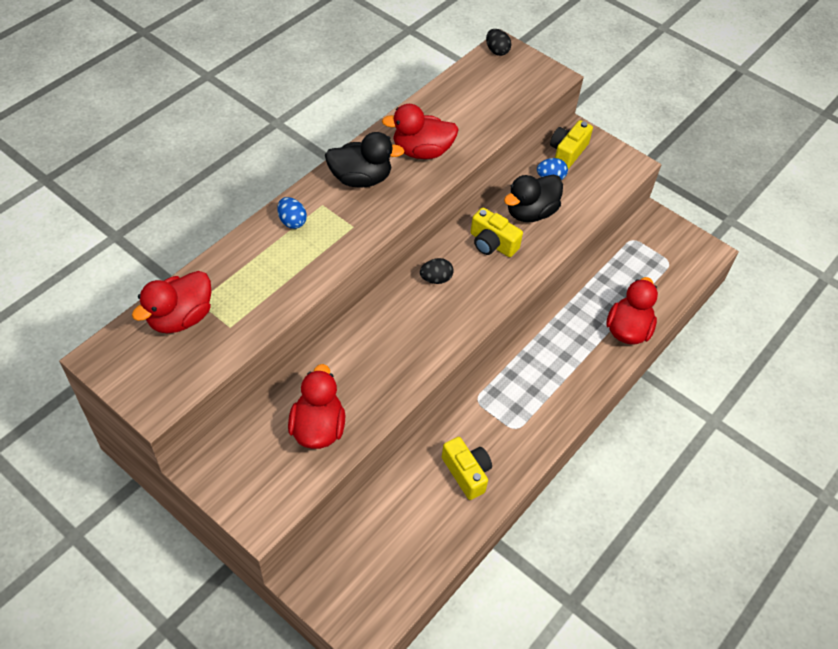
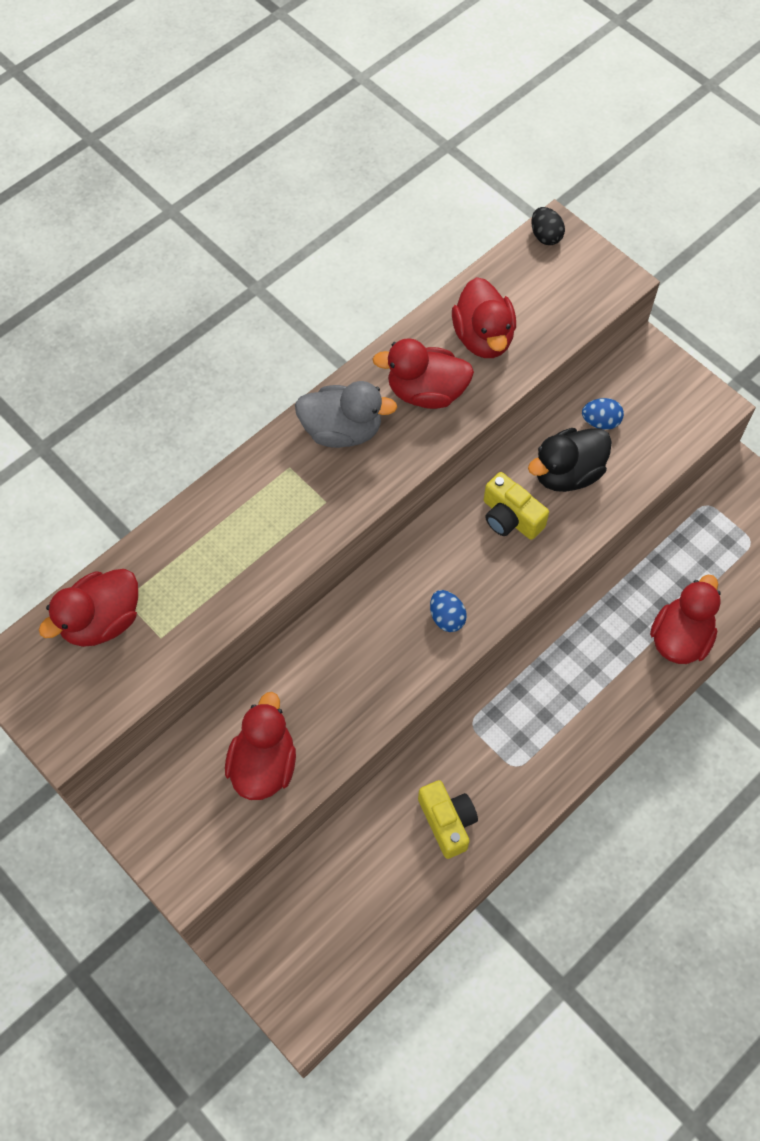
camera: 10 degrees right, 10 degrees up
blue egg [277,197,307,229] -> blue egg moved to [430,590,467,632]
black duck [325,132,404,188] -> grey duck [295,381,397,448]
black egg [420,258,454,284] -> none
yellow camera [550,120,593,169] -> none
none -> red duck [452,277,516,358]

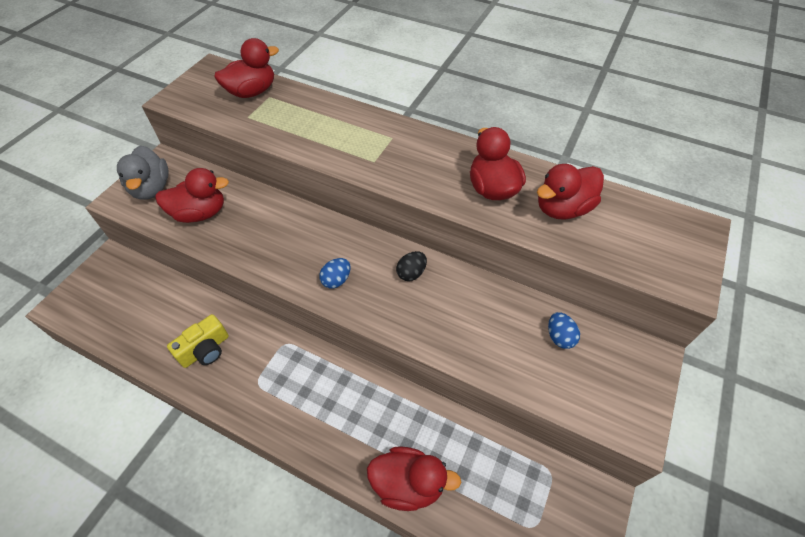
camera: 70 degrees right, 10 degrees down
red duck [39,569,138,647] -> red duck turned 120 degrees clockwise [214,38,279,98]
grey duck [295,381,397,448] -> grey duck moved to [117,146,169,200]
yellow camera [484,472,549,540] -> none
black duck [528,428,612,492] -> none
black egg [531,207,565,245] -> black egg moved to [396,251,427,281]

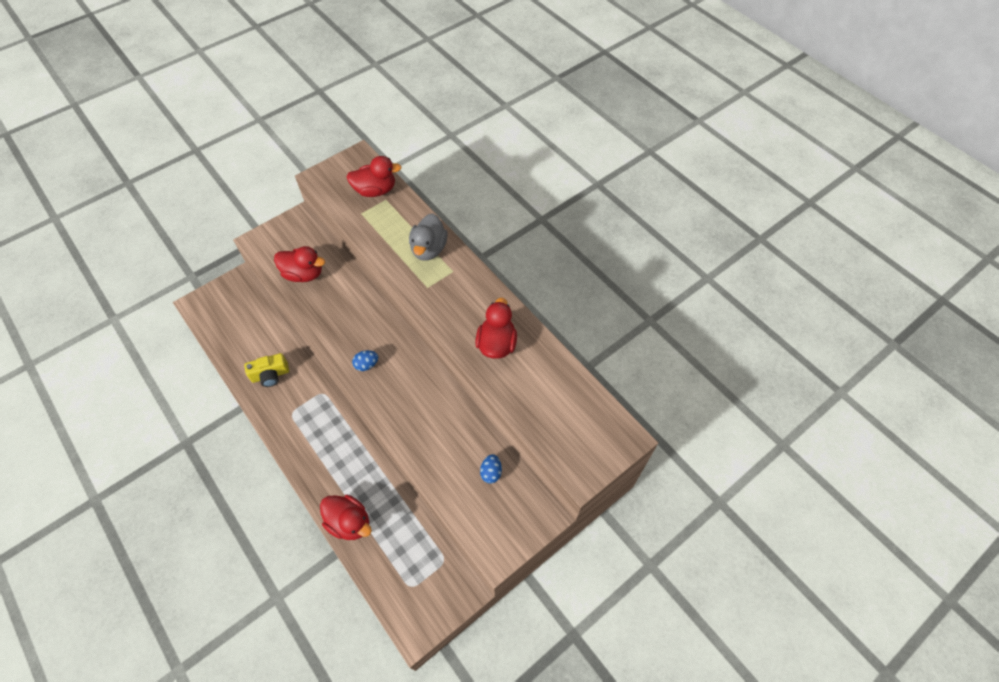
camera: 25 degrees right, 5 degrees up
grey duck [117,146,169,200] -> grey duck moved to [409,213,448,261]
black egg [396,251,427,281] -> none
red duck [537,164,604,220] -> none

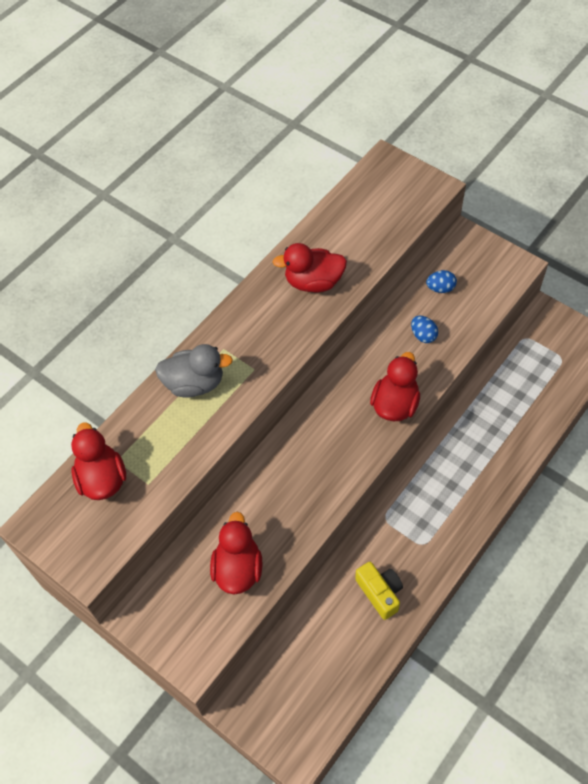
camera: 100 degrees left, 0 degrees up
red duck [320,495,372,540] -> red duck moved to [370,352,420,421]
blue egg [352,350,378,371] -> blue egg moved to [411,316,438,343]

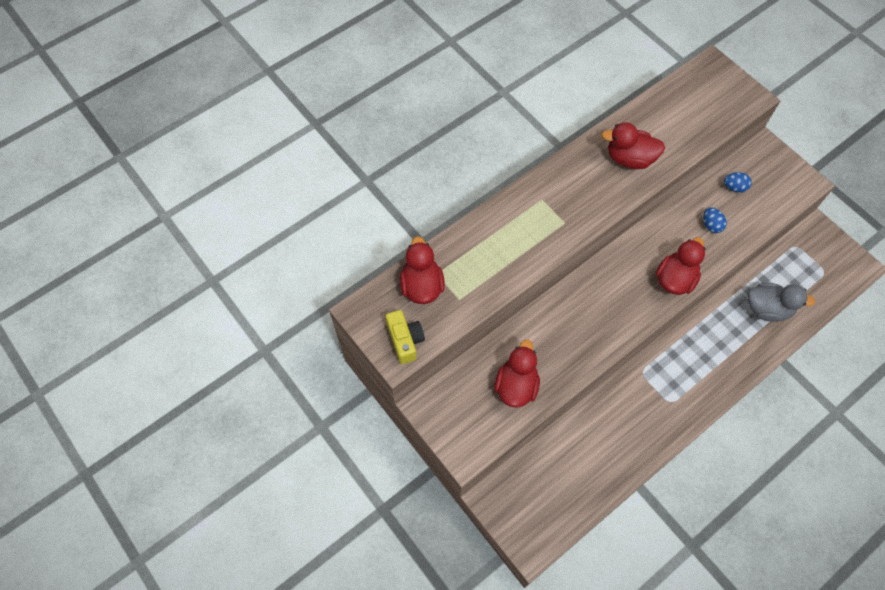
camera: 10 degrees right, 5 degrees up
grey duck [155,344,233,398] -> grey duck moved to [748,283,815,322]
yellow camera [355,562,403,620] -> yellow camera moved to [386,310,425,364]

